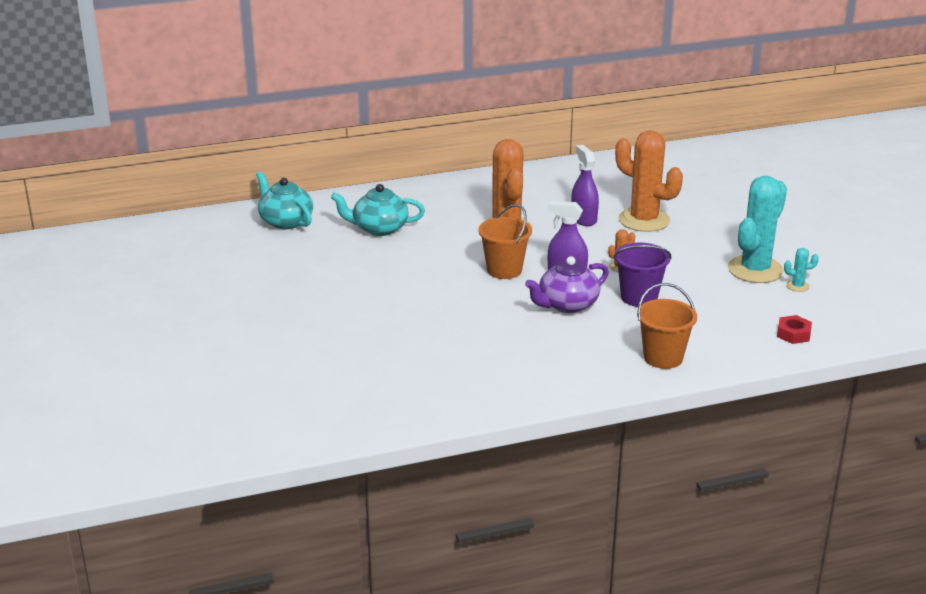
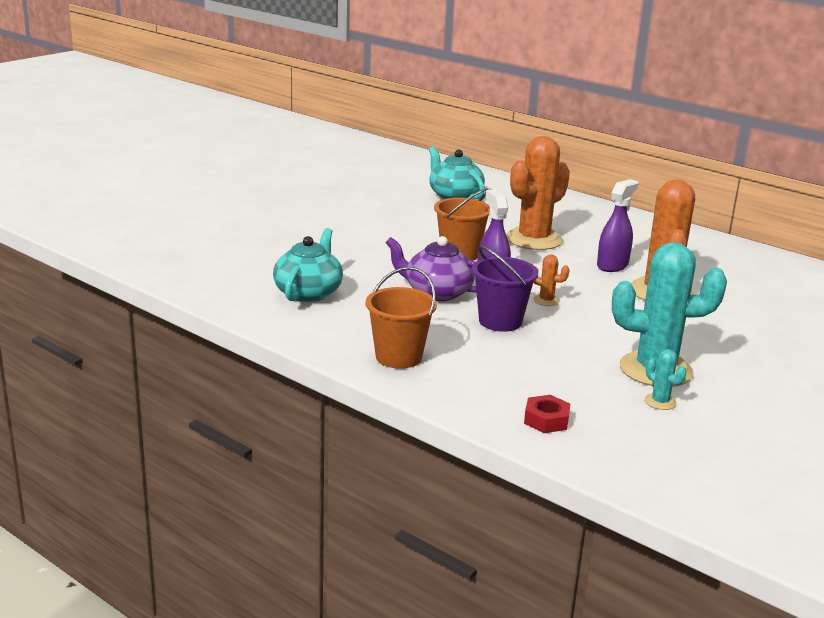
camera: 55 degrees right, 5 degrees down
turquoise teapot [256,171,313,229] -> turquoise teapot moved to [273,228,343,302]

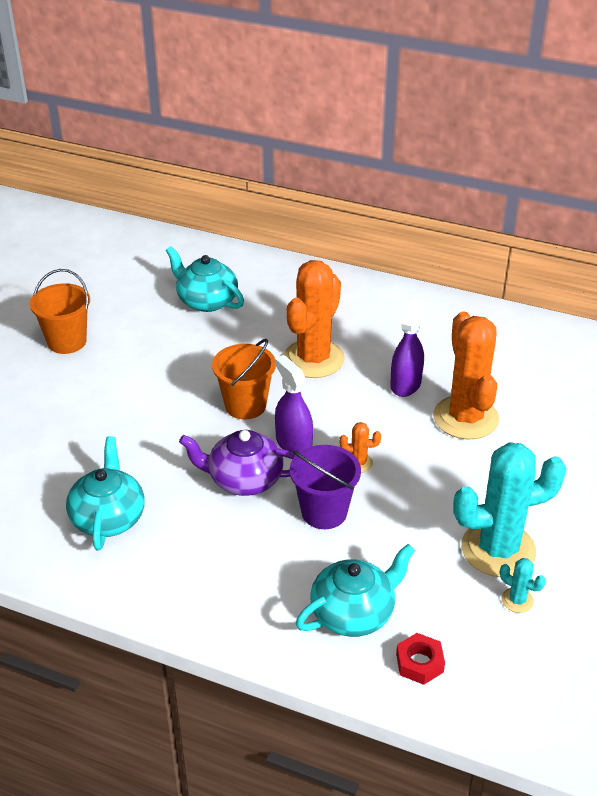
camera: 15 degrees left, 15 degrees up
orange bucket [366,267,437,369] -> orange bucket moved to [30,269,90,354]
none -> turquoise teapot [296,544,415,637]

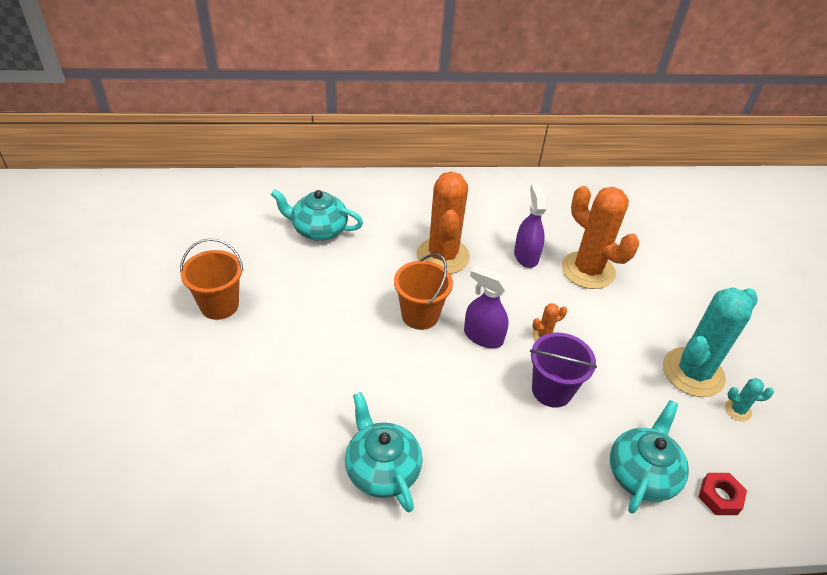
camera: 30 degrees left, 5 degrees up
purple teapot [179,430,296,496] -> none

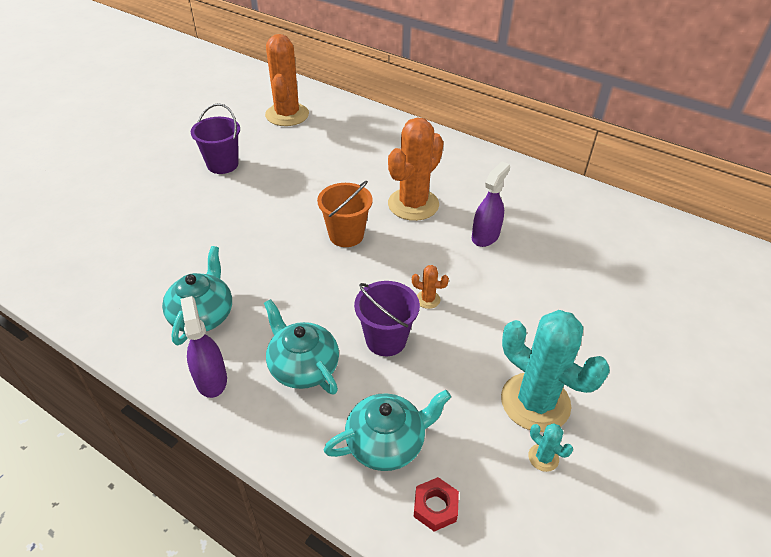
camera: 40 degrees right, 0 degrees up
orange bucket [180,238,244,320] -> purple bucket [191,103,240,174]
turquoise teapot [271,189,363,241] -> turquoise teapot moved to [264,299,339,395]
purple spray bottle [464,265,509,348] -> purple spray bottle moved to [180,296,227,398]
orange cactus [562,186,639,289] -> orange cactus moved to [265,34,309,126]
turquoise cactus [663,287,758,397] -> turquoise cactus turned 45 degrees clockwise [501,310,610,432]

